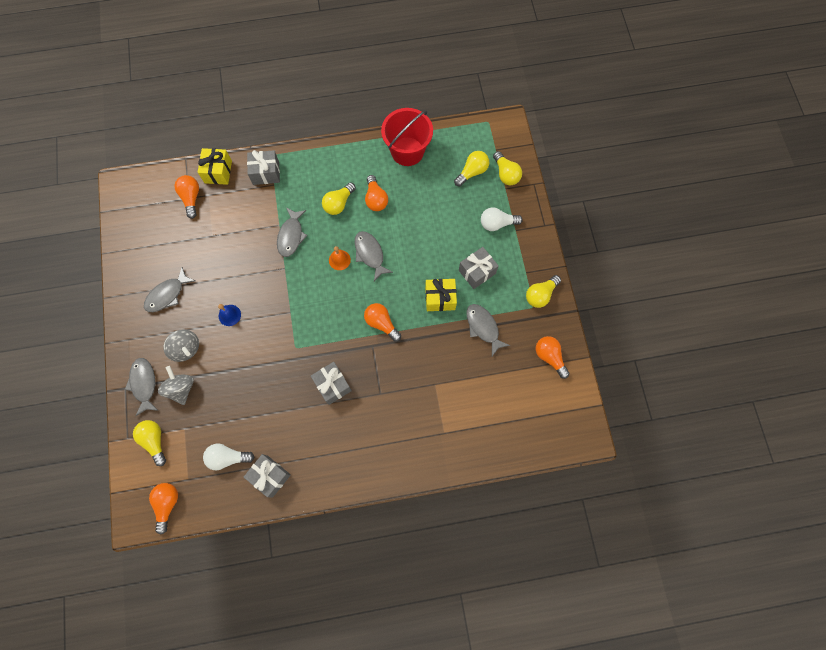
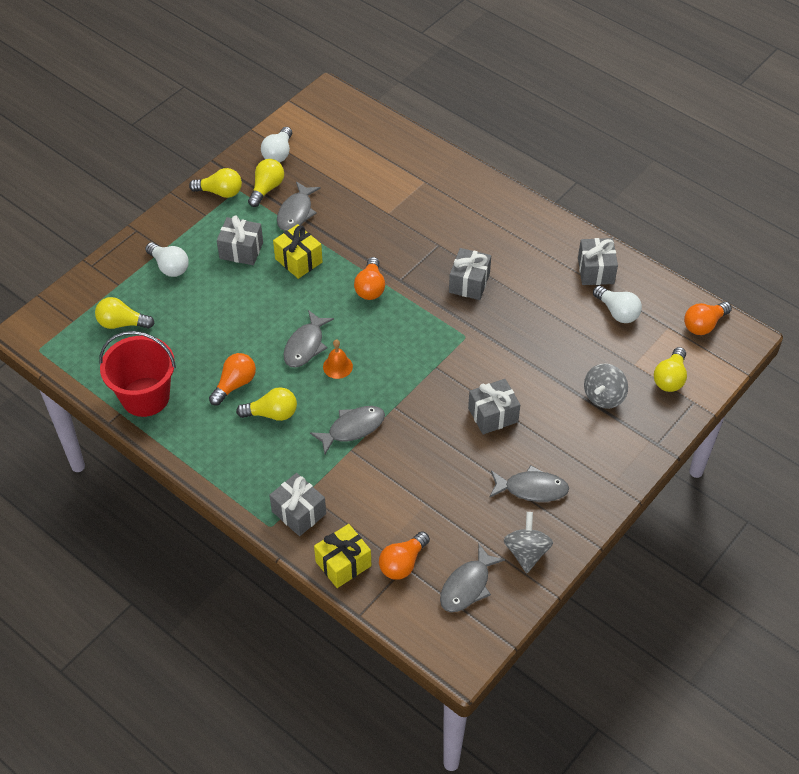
camera: 130 degrees left, 20 degrees down
grey fish [125,358,159,416] -> grey fish moved to [440,543,505,612]
grey spinning top [163,330,199,362] -> grey spinning top moved to [504,512,553,573]
blue bell [218,304,241,326] -> grey gift [468,379,520,435]
yellow light bulb [493,151,522,185] -> yellow light bulb moved to [248,159,284,207]
orange light bulb [536,336,570,379] -> white light bulb [261,127,292,163]

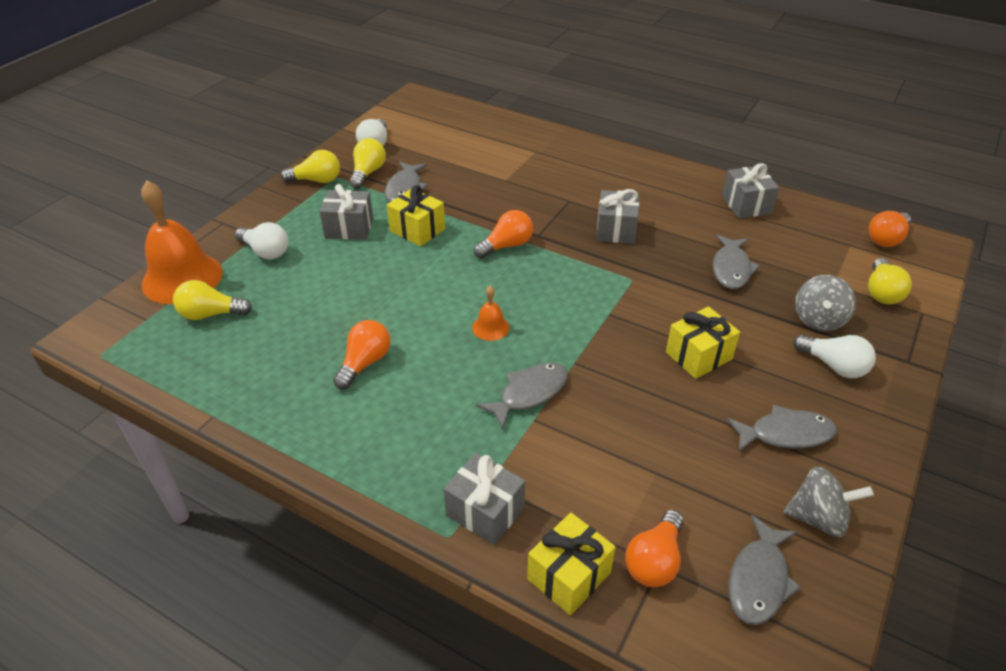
camera: 10 degrees left, 10 degrees down
red bucket [99,331,176,417] -> none
yellow light bulb [236,387,297,421] -> none
grey fish [284,310,334,368] -> grey fish moved to [713,235,760,289]
orange light bulb [354,257,385,300] -> orange light bulb turned 120 degrees counterclockwise [474,210,533,258]
grey gift [468,379,520,435] -> yellow gift [666,306,740,379]
grey spinning top [504,512,553,573] -> grey spinning top turned 105 degrees clockwise [783,466,874,537]
white light bulb [593,286,642,323] -> white light bulb moved to [793,335,876,378]
none -> orange bell [141,180,223,304]

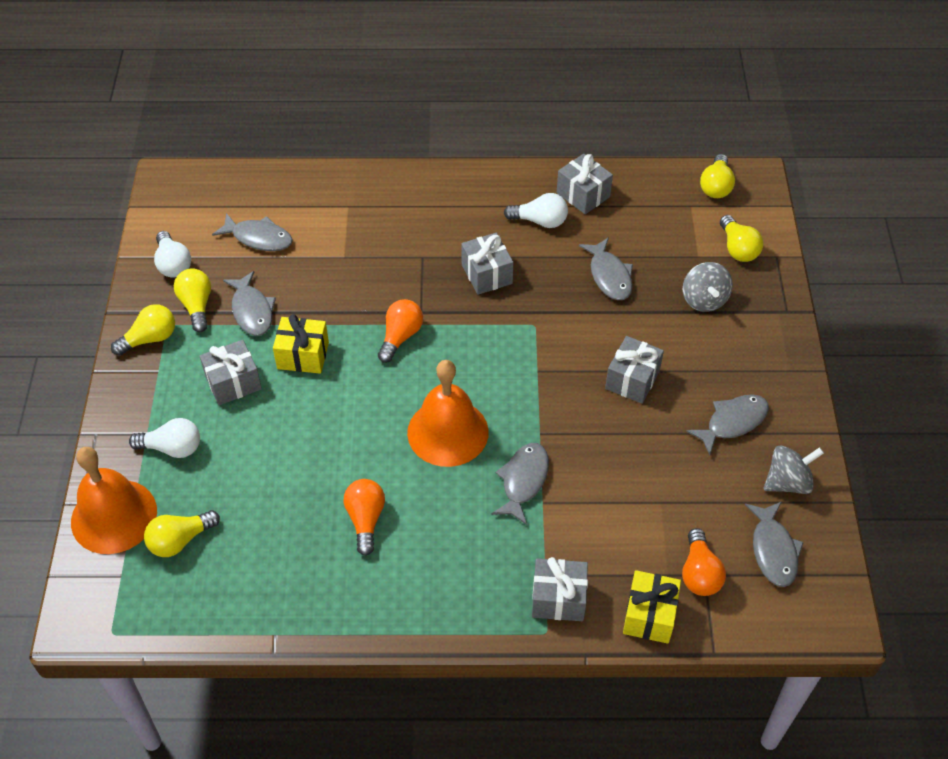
camera: 30 degrees left, 10 degrees up
orange bell [472,286,510,341] -> orange bell [407,360,489,467], size x2.23
yellow gift [666,306,740,379] -> grey gift [605,336,664,404]
white light bulb [793,335,876,378] -> white light bulb moved to [504,193,568,228]
orange light bulb [869,211,911,247] -> yellow light bulb [700,154,735,198]
none -> grey fish [212,213,293,251]

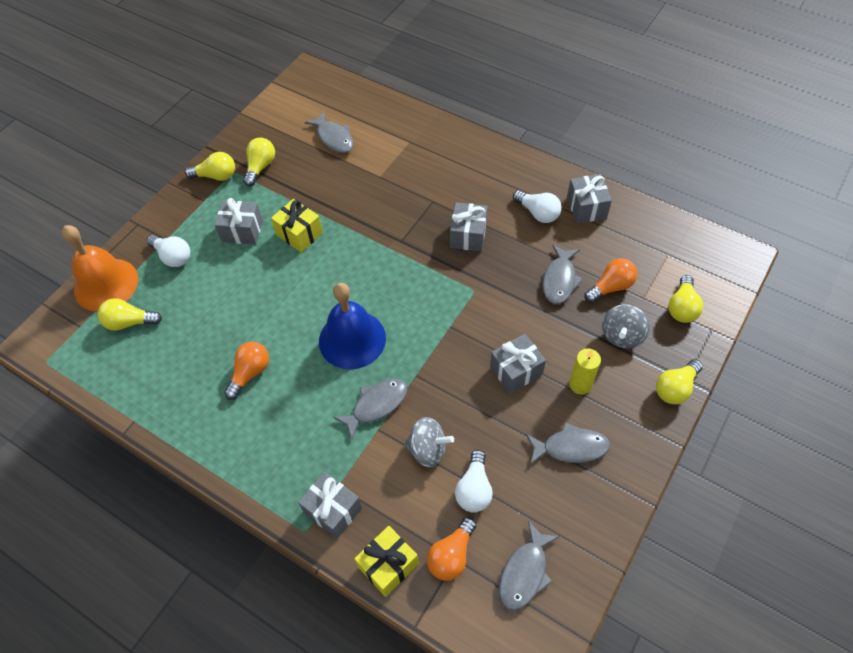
camera: 35 degrees right, 5 degrees up
white light bulb [154,231,191,277] -> white light bulb moved to [455,450,493,513]
grey fish [223,271,276,336] -> none
orange light bulb [378,299,423,363] -> orange light bulb moved to [584,258,637,303]
orange bell [407,360,489,467] -> blue bell [319,283,386,369]
yellow light bulb [700,154,735,198] -> yellow light bulb moved to [656,359,703,404]
grey spinning top [764,446,824,494] -> grey spinning top moved to [404,417,454,468]
none -> yellow candle [569,348,601,395]

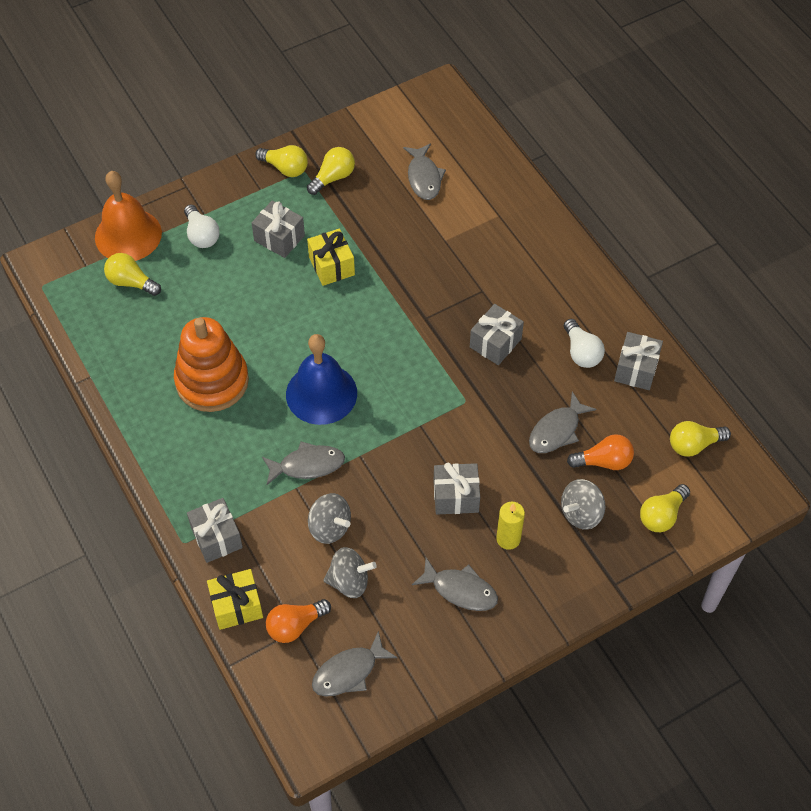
camera: 25 degrees right, 0 degrees up
orange light bulb [224,341,269,400] -> orange stacking toy [174,317,249,412]
white light bulb [455,450,493,513] -> grey spinning top [323,547,377,598]
yellow light bulb [656,359,703,404] -> yellow light bulb moved to [670,421,731,457]

